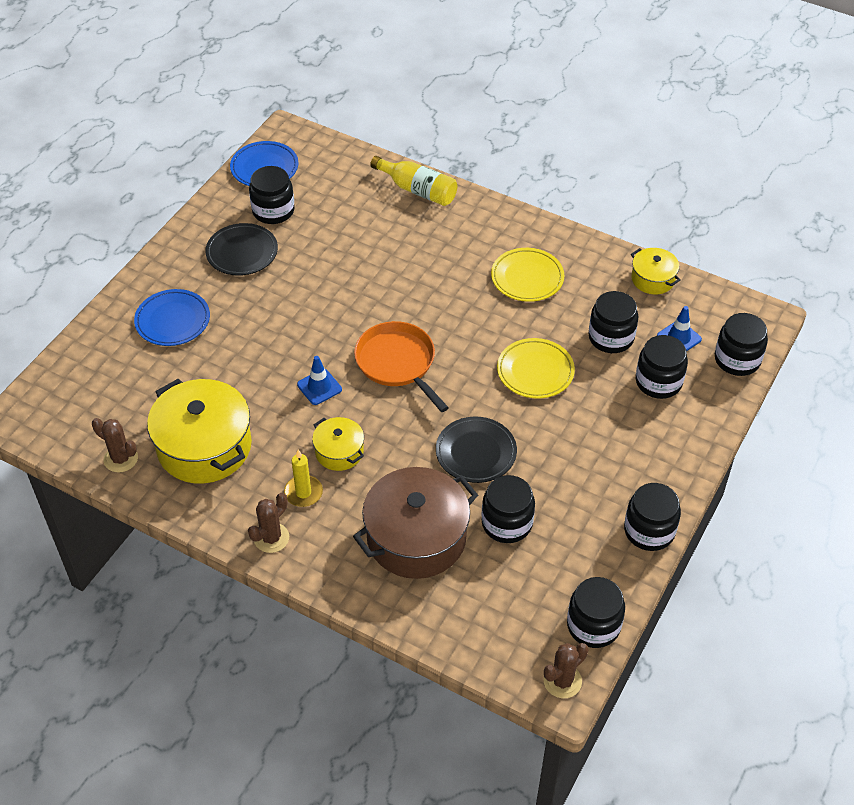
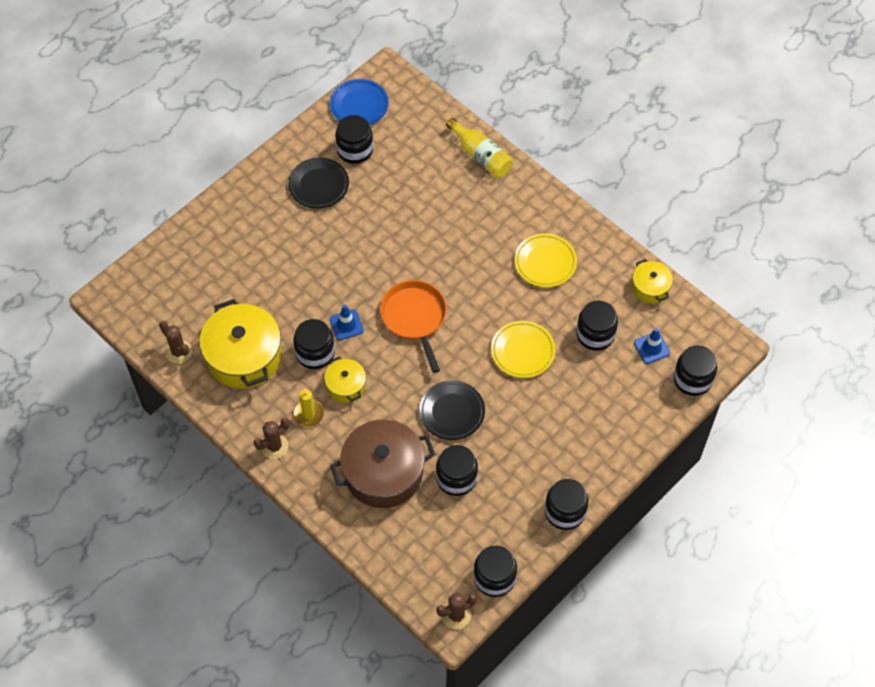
camera: 15 degrees right, 10 degrees up
blue plate [134,289,210,346] -> none
black jar [636,335,688,399] -> black jar moved to [294,319,335,369]

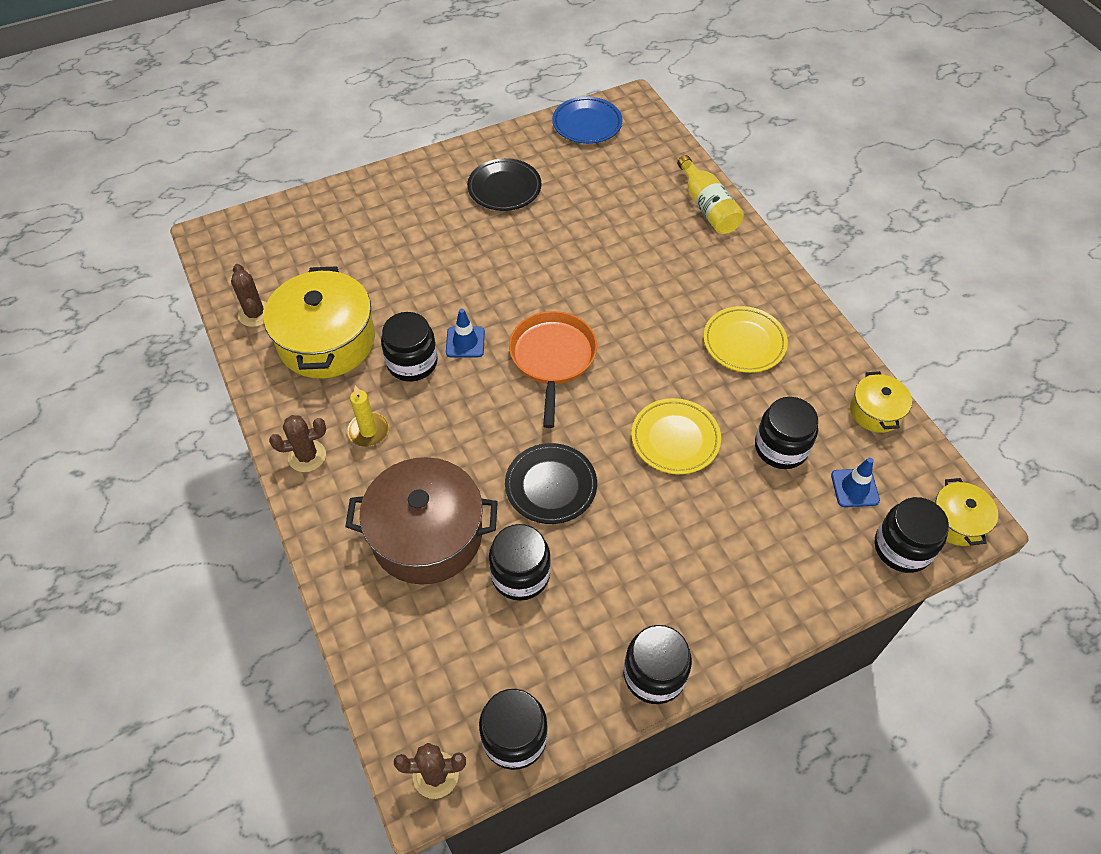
camera: 20 degrees right, 5 degrees down
yellow pot [324,356,366,403] -> yellow pot moved to [934,478,998,546]
black jar [335,115,373,164] -> none

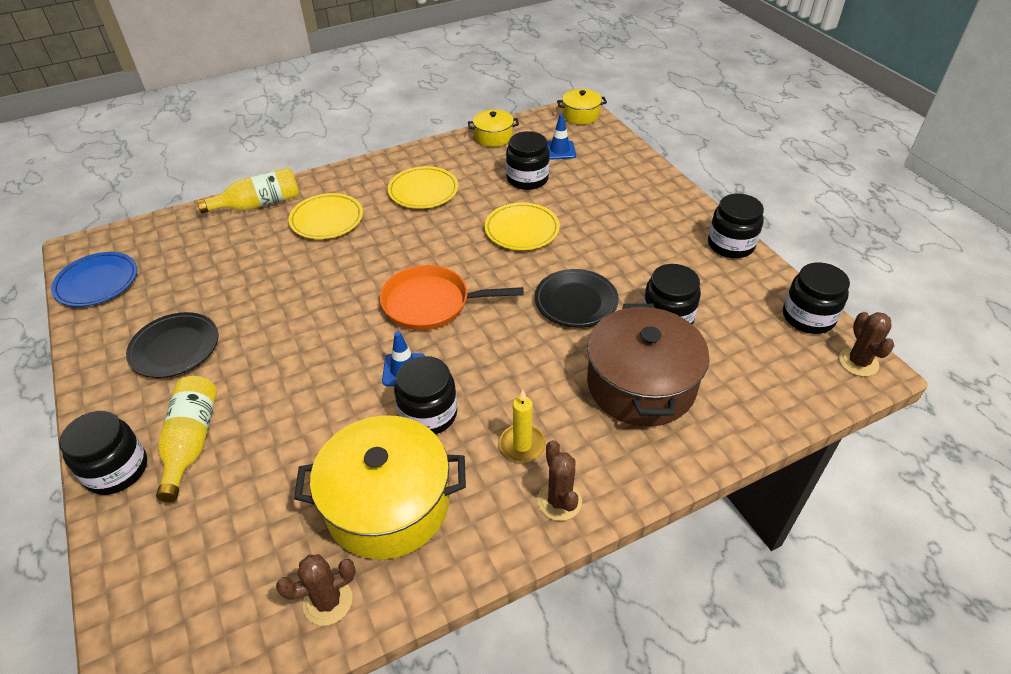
camera: 90 degrees left, 10 degrees down
black jar [874,497,949,573] -> black jar moved to [59,411,147,495]
none -> yellow bottle [156,376,217,502]
none -> yellow plate [288,193,363,239]

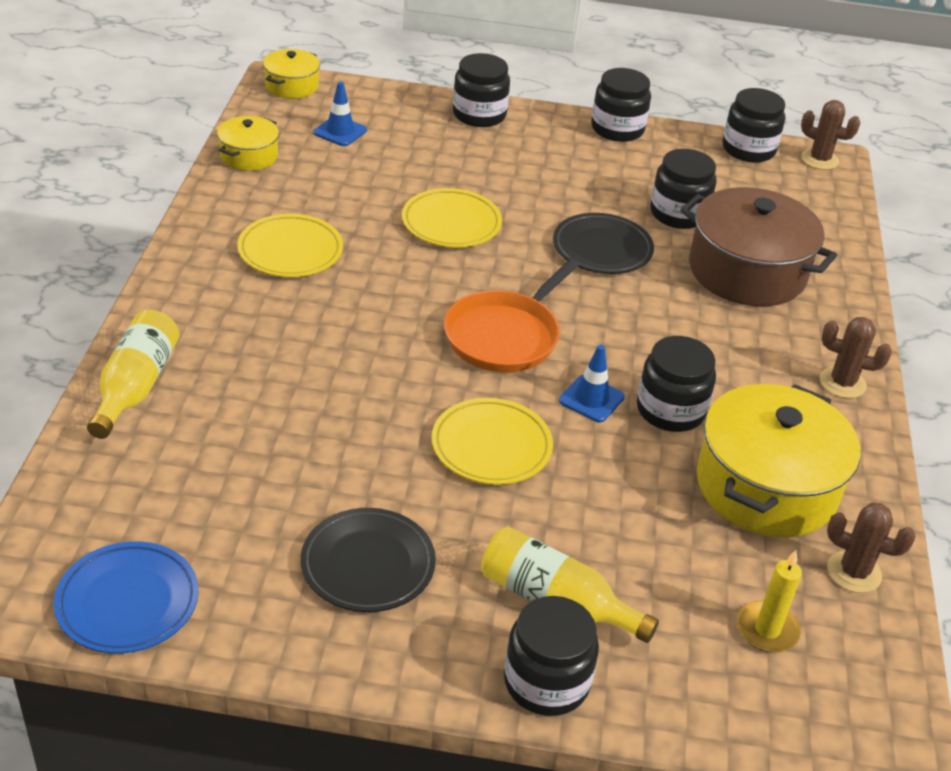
camera: 60 degrees left, 5 degrees down
brown cactus [276,554,356,626] -> brown cactus turned 75 degrees counterclockwise [827,502,916,593]
yellow plate [288,193,363,239] -> yellow plate moved to [432,398,553,485]
yellow candle [499,390,546,462] -> yellow candle moved to [737,550,802,653]
black jar [506,131,550,190] -> black jar moved to [453,53,510,127]

